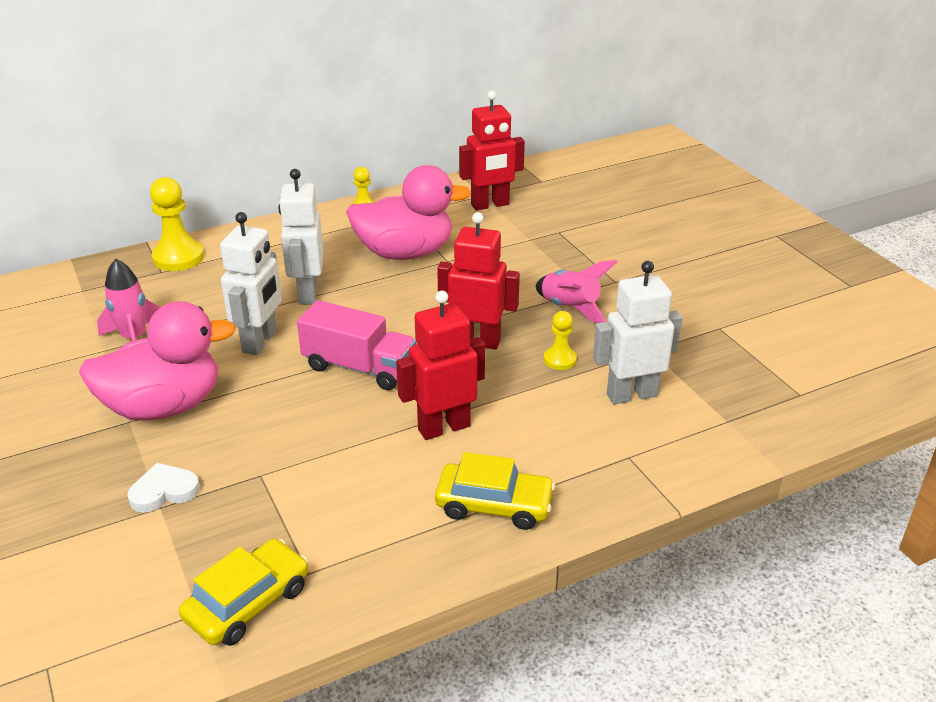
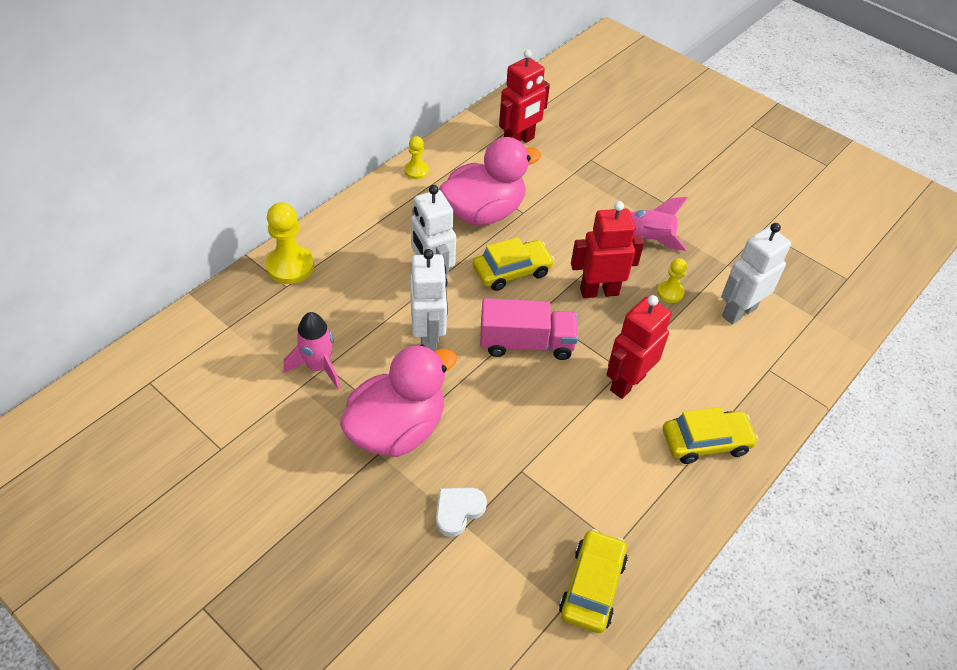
camera: 25 degrees left, 15 degrees up
none -> yellow car [473,237,554,291]

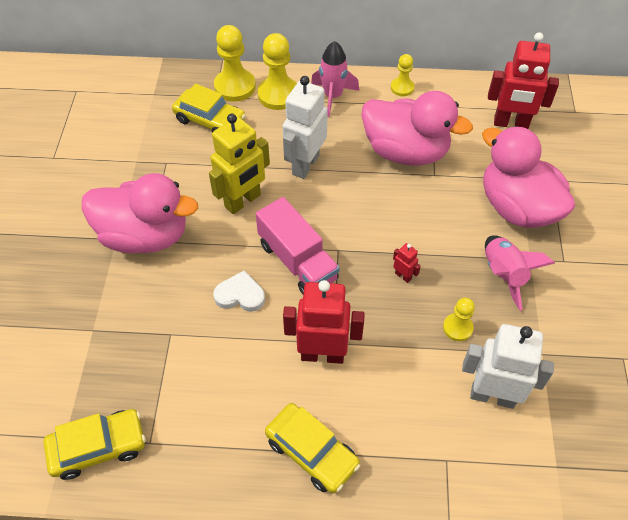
camera: 55 degrees right, 5 degrees up
pink rocket [284,312,340,389] -> pink rocket moved to [311,41,359,117]
white robot [410,249,448,351] -> yellow robot [209,114,270,214]
white heart [436,488,487,537] -> white heart moved to [213,271,265,312]
yellow car [473,237,554,291] -> yellow car moved to [172,83,246,132]
red robot [571,201,644,298] -> red robot [393,243,421,283], size x0.43
none -> yellow pawn [258,33,297,110]
none -> pink duck [482,126,575,228]

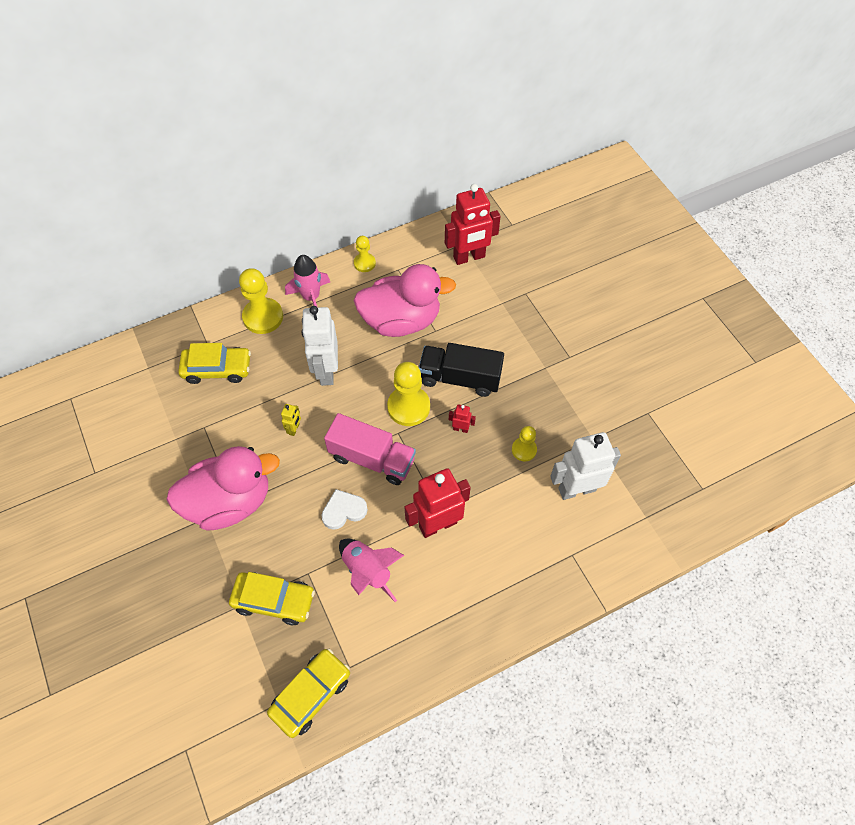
camera: 30 degrees left, 5 degrees up
yellow robot [209,114,270,214] -> yellow robot [281,404,301,436], size x0.43
yellow pawn [214,25,256,102] -> yellow pawn moved to [387,362,430,426]
yellow car [265,403,360,493] -> yellow car moved to [229,572,315,625]
pink duck [482,126,575,228] -> none
pink rocket [485,235,555,311] -> pink rocket moved to [339,539,404,602]
none -> black truck [419,343,504,397]

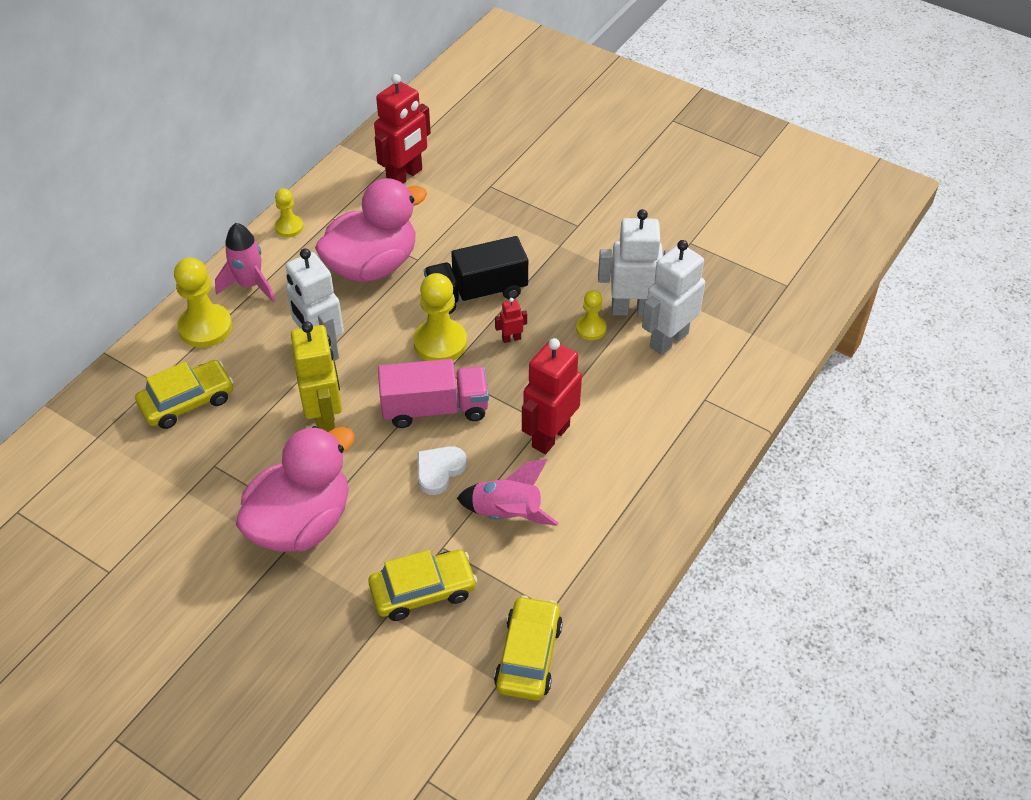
camera: 30 degrees left, 10 degrees down
yellow robot [281,404,301,436] -> yellow robot [291,321,342,432], size x2.32
none -> white robot [598,209,670,316]

